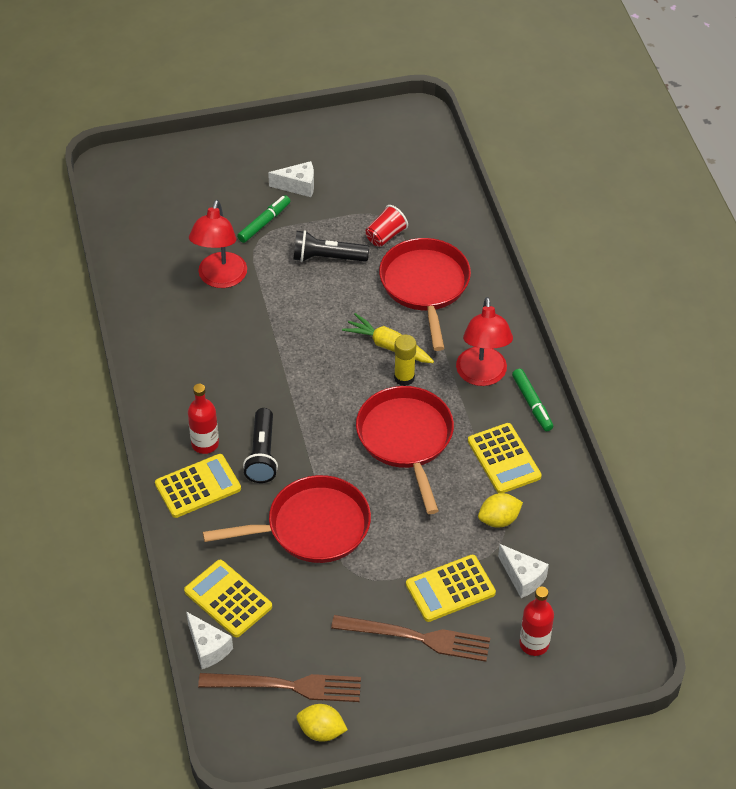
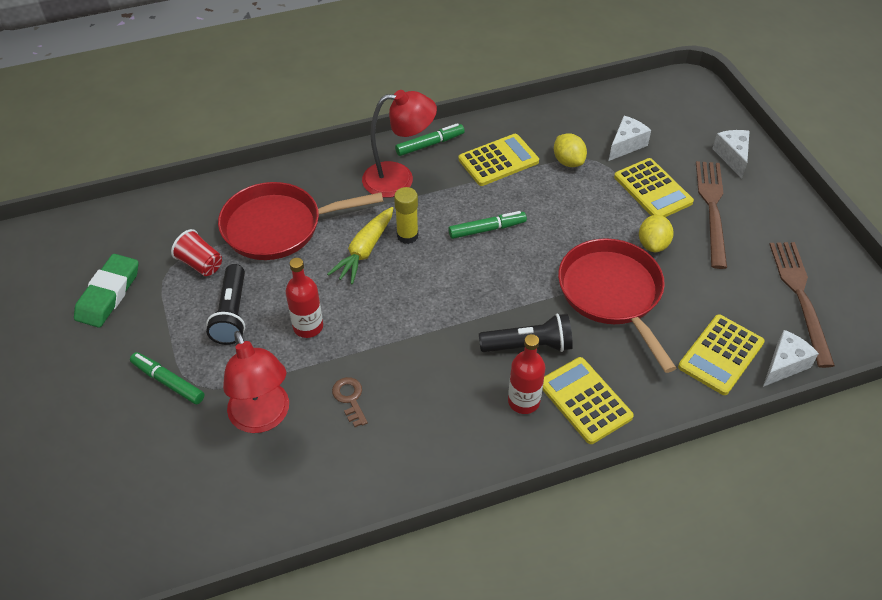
camera: 95 degrees left, 0 degrees up
red lamp [189,200,247,288] -> red lamp turned 60 degrees clockwise [223,331,289,433]
white cheese [268,161,314,197] -> white cheese moved to [712,130,750,178]
yellow lemon [297,704,348,742] -> yellow lemon moved to [639,215,674,252]
red pan [356,386,454,514] -> green marker [448,211,527,239]
red bottle [519,587,554,656] -> red bottle moved to [286,258,323,338]
none -> green eraser [74,254,139,328]
none -> brown key [332,377,368,427]

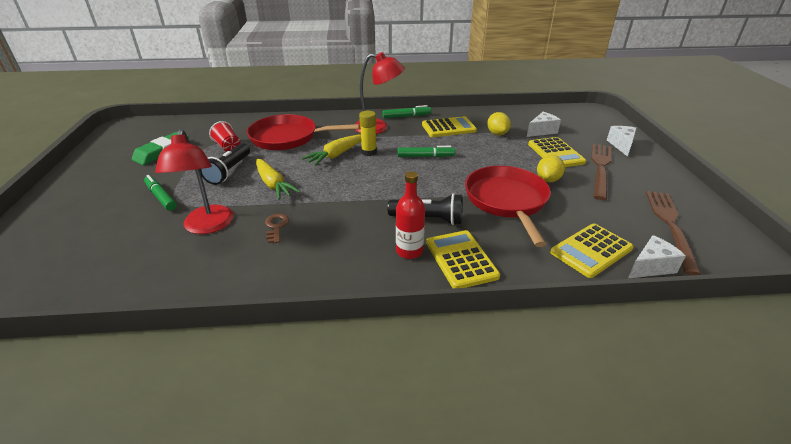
camera: 15 degrees right, 15 degrees down
red bottle [286,258,323,338] -> yellow carrot [256,159,301,200]

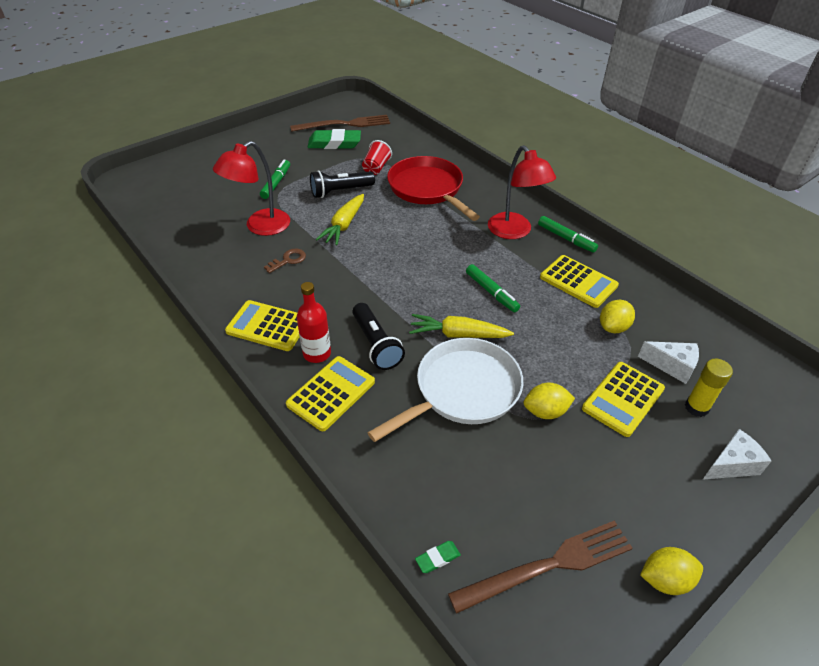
camera: 55 degrees right, 10 degrees up
yellow carrot [302,135,361,166] -> yellow carrot moved to [409,314,514,338]
yellow glue stick [359,111,377,156] -> yellow glue stick moved to [685,359,733,417]
red pan [465,166,551,247] -> white pan [368,338,523,442]
yellow calculator [550,224,634,278] -> yellow calculator moved to [225,300,300,351]
brown fork [591,144,611,200] -> brown fork moved to [290,115,390,132]
white cheese [628,235,686,278] -> green eraser [415,541,461,573]
none -> yellow lemon [640,547,703,595]

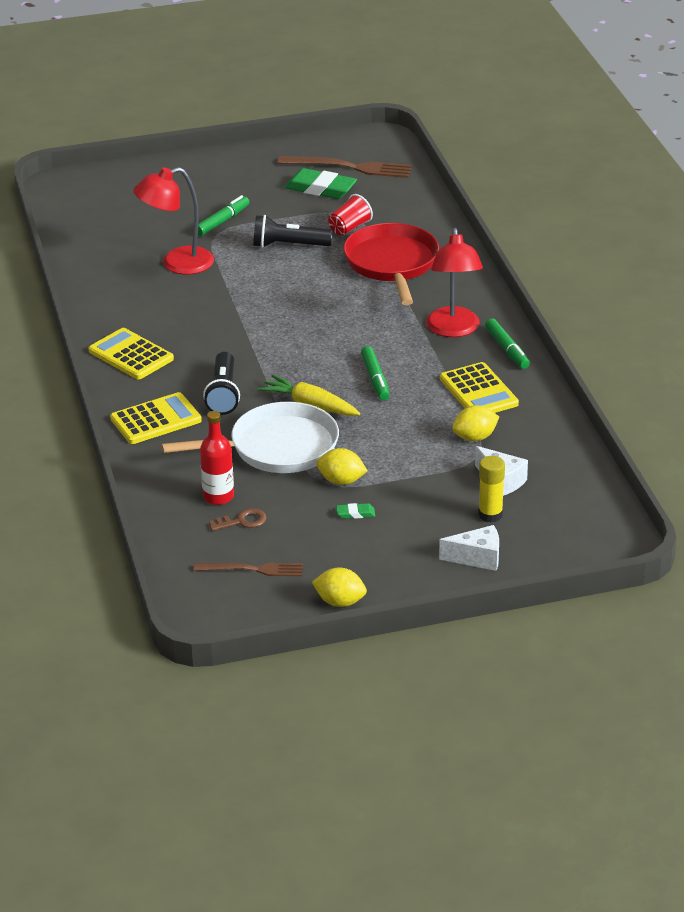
camera: 25 degrees right, 10 degrees down
brown key [264,249,306,273] -> brown key moved to [209,508,267,531]
red bottle [297,282,331,363] -> red bottle moved to [200,411,234,505]
yellow carrot [316,194,364,245] -> none
green eraser [415,541,461,573] -> green eraser moved to [336,503,375,519]
brown fork [448,520,633,614] -> brown fork [193,563,303,576], size x0.63
yellow calculator [582,362,665,437] -> none

